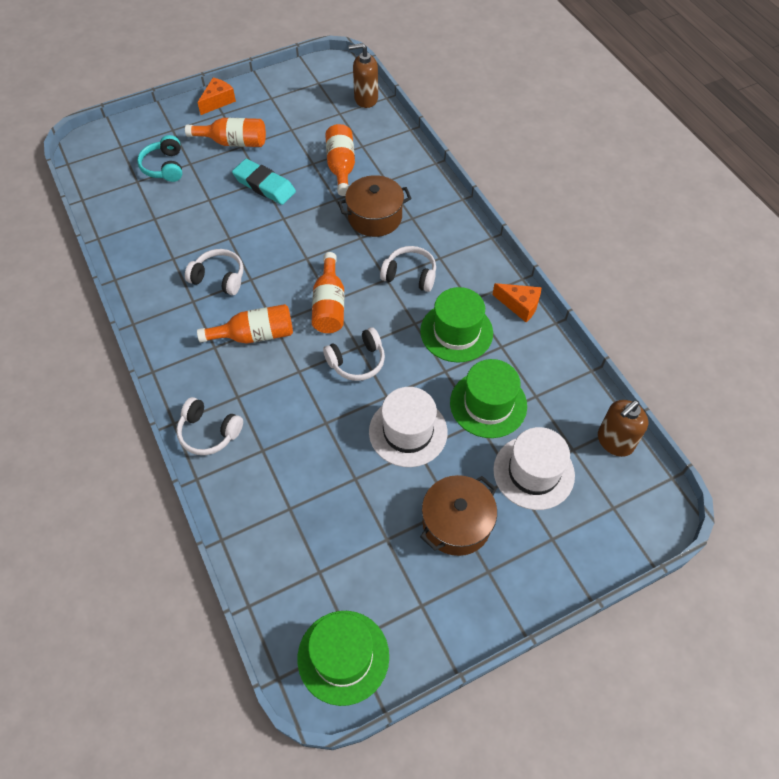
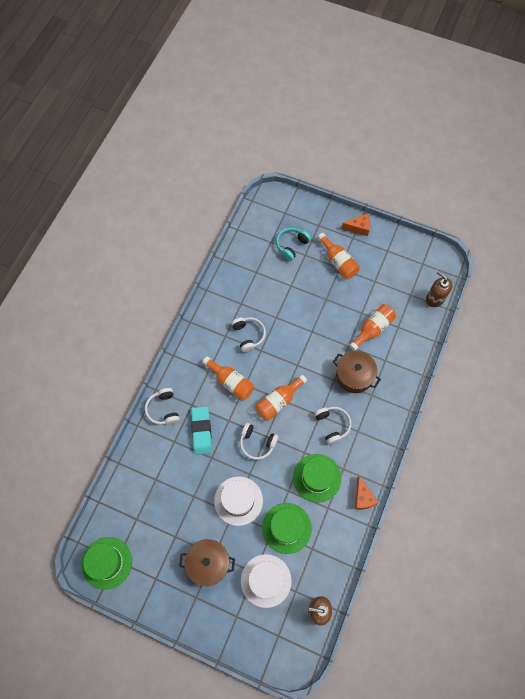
camera: 50 degrees right, 10 degrees up
turquoise eraser [232,159,296,205] -> turquoise eraser moved to [191,406,212,455]

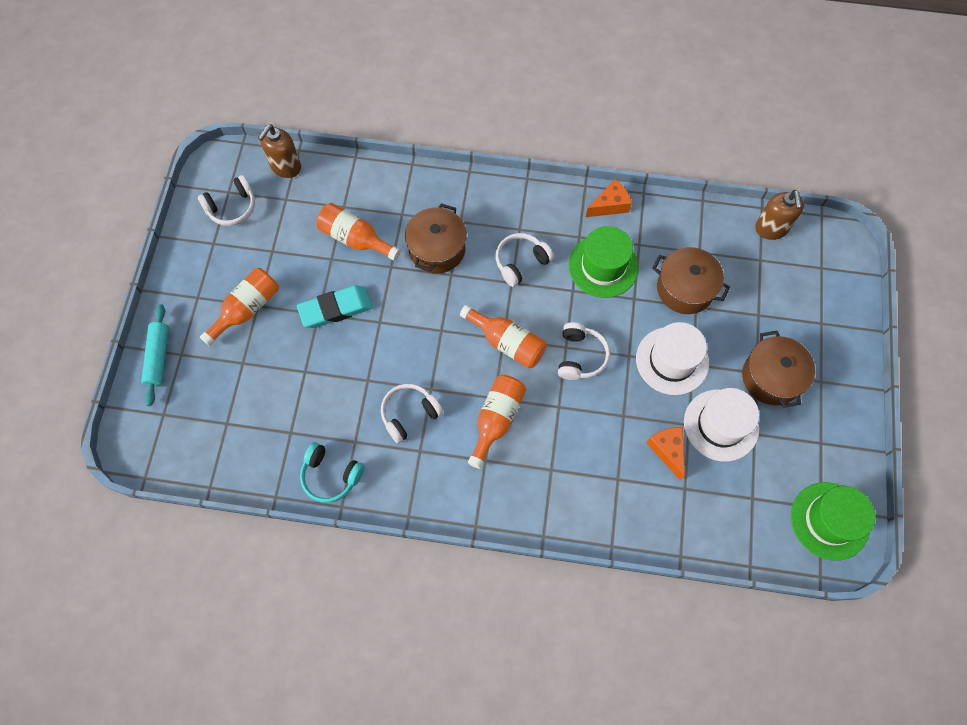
camera: 105 degrees left, 0 degrees up
white headphones [145,388,180,425] -> white headphones moved to [198,175,255,226]
turquoise eraser [191,406,212,455] -> turquoise eraser moved to [297,285,372,328]
white hat [241,554,292,608] -> white hat moved to [684,388,759,462]
green hat [262,503,312,554] -> brown pot [652,247,730,314]
turquoise headphones [276,228,311,261] -> turquoise headphones moved to [300,442,364,503]
orange cheese [341,214,370,236] -> orange cheese moved to [647,427,685,480]
none -> turquoise rolling pin [141,304,169,406]

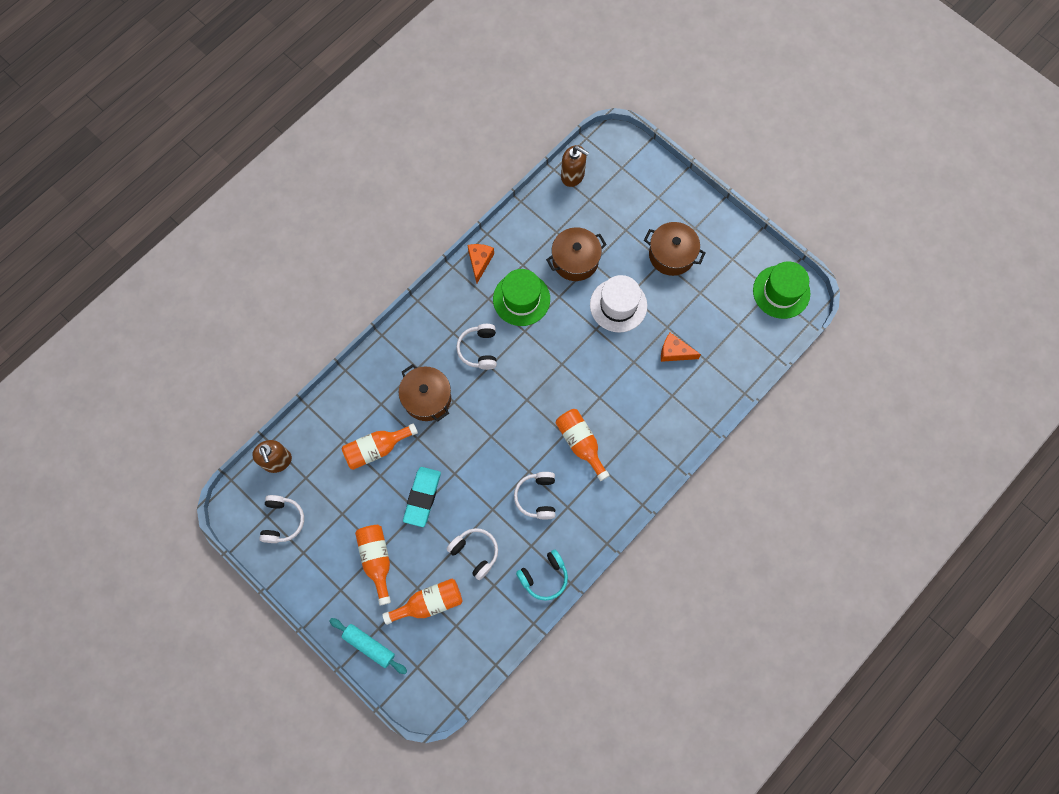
camera: 55 degrees left, 5 degrees up
orange bottle [460,305,547,368] -> orange bottle moved to [382,579,463,625]
white headphones [558,322,610,380] -> white headphones moved to [447,528,498,580]
white hat [684,388,759,462] -> none

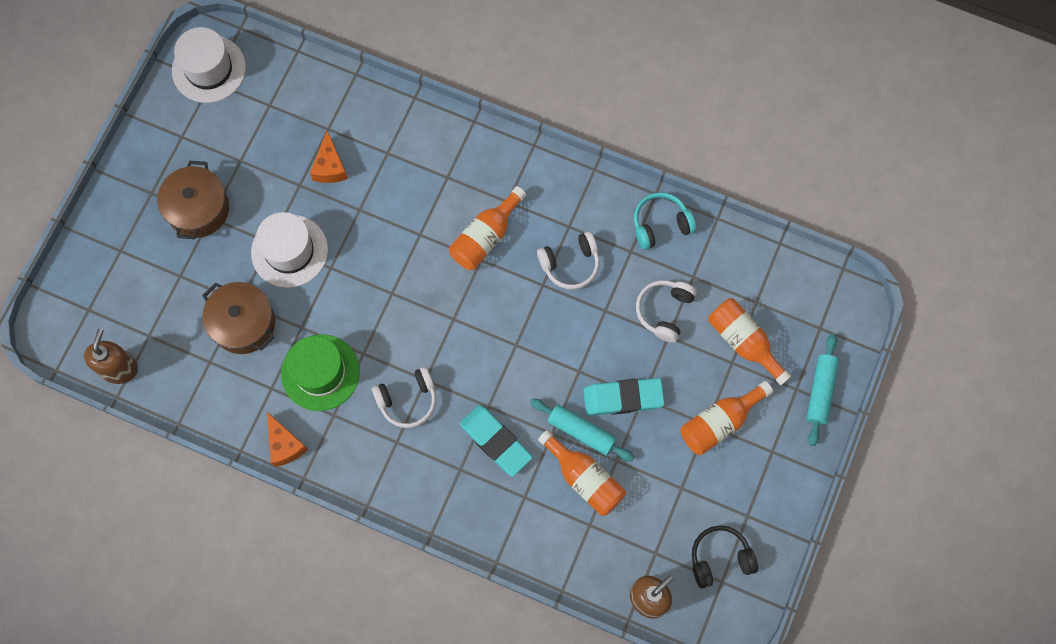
camera: 110 degrees left, 0 degrees up
white headphones [259,495,304,543] -> black headphones [692,526,758,588]
brown pot [399,364,451,421] -> turquoise eraser [459,405,533,477]
orange cheese [467,244,494,284] -> orange cheese turned 105 degrees counterclockwise [267,412,308,467]
turquoise headphones [516,550,568,601] -> turquoise headphones turned 60 degrees counterclockwise [634,192,696,250]
green hat [753,261,810,319] -> white hat [172,27,246,103]
none -> turquoise rolling pin [530,399,635,461]

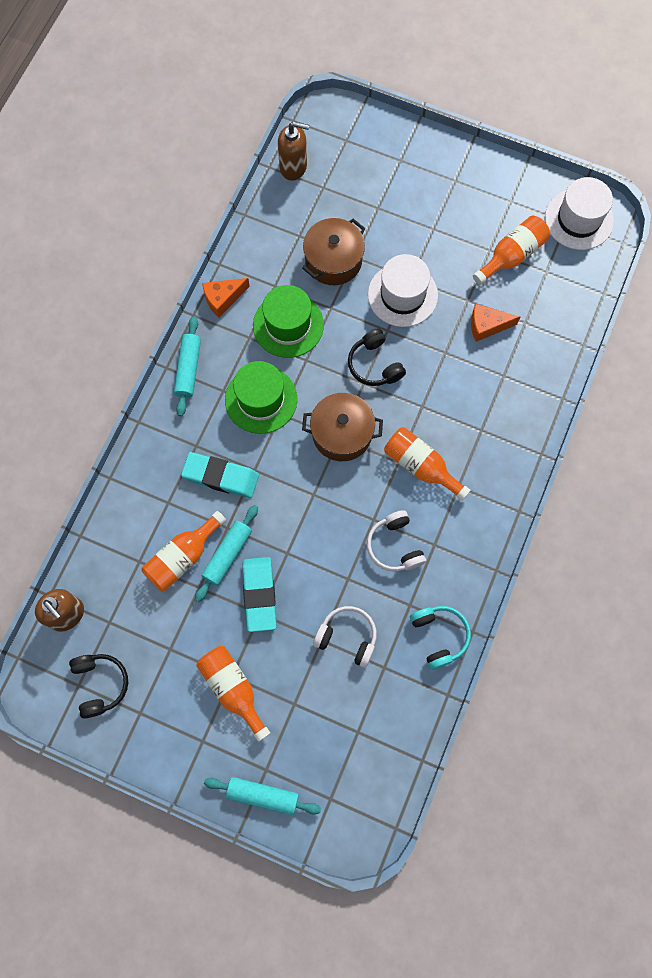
camera: 90 degrees right, 0 degrees up
brown pot [157,161,229,239] -> brown pot moved to [302,393,383,461]
white headphones [372,367,436,428] -> green hat [225,361,297,434]
turquoise eraser [459,405,533,477] -> turquoise eraser turned 60 degrees clockwise [181,452,259,498]
orange bottle [708,298,791,385] -> orange bottle moved to [473,216,550,285]
none -> turquoise rolling pin [174,316,201,416]
none -> black headphones [348,328,406,386]

